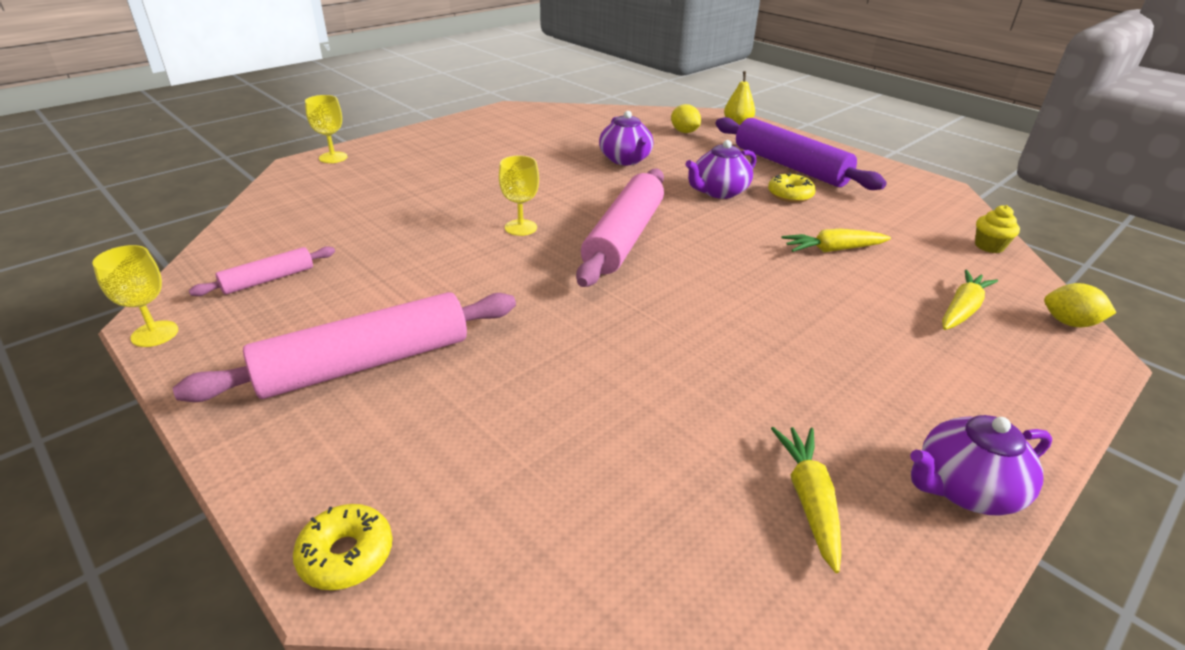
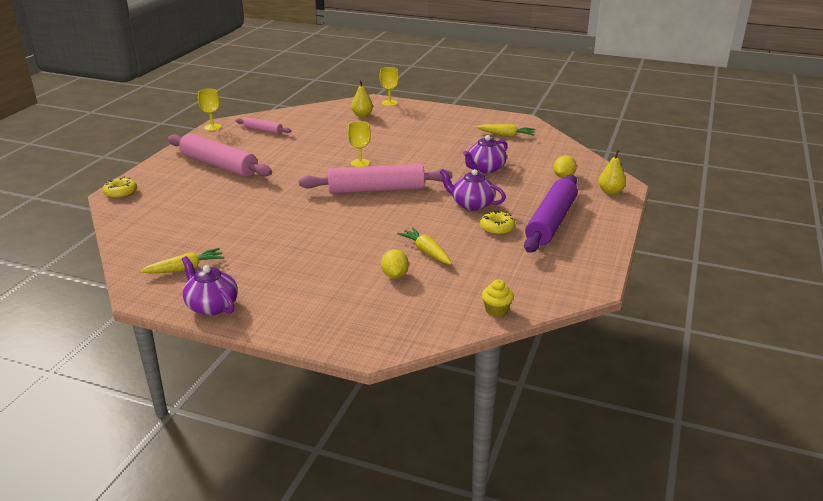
camera: 65 degrees right, 5 degrees down
yellow carrot [942,270,998,330] -> yellow carrot moved to [476,124,535,137]
yellow lemon [1044,283,1116,327] -> yellow lemon moved to [381,249,409,279]
none -> yellow pear [351,80,373,117]

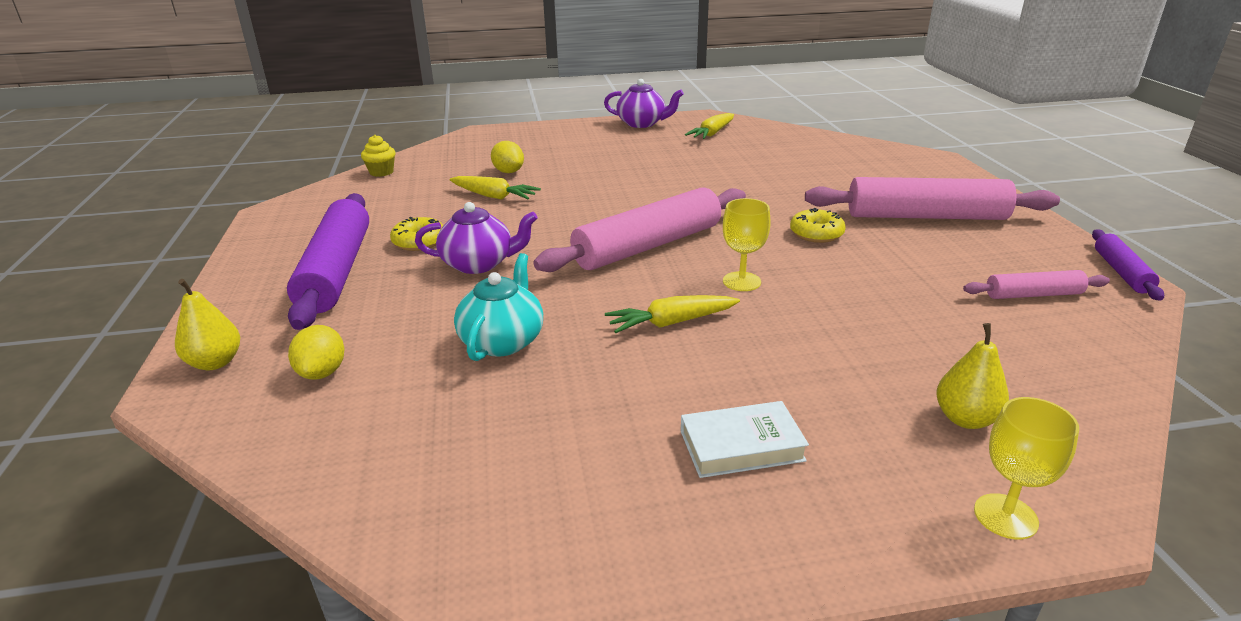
camera: 150 degrees right, 0 degrees up
yellow donut [103,177,137,199] -> yellow donut moved to [790,208,846,243]
yellow goblet [198,89,221,131] -> purple rolling pin [1092,229,1164,301]
purple teapot [463,135,507,173] -> turquoise teapot [454,253,543,361]
yellow carrot [476,124,535,137] -> yellow carrot moved to [605,295,740,333]
none -> white book [681,401,809,478]

